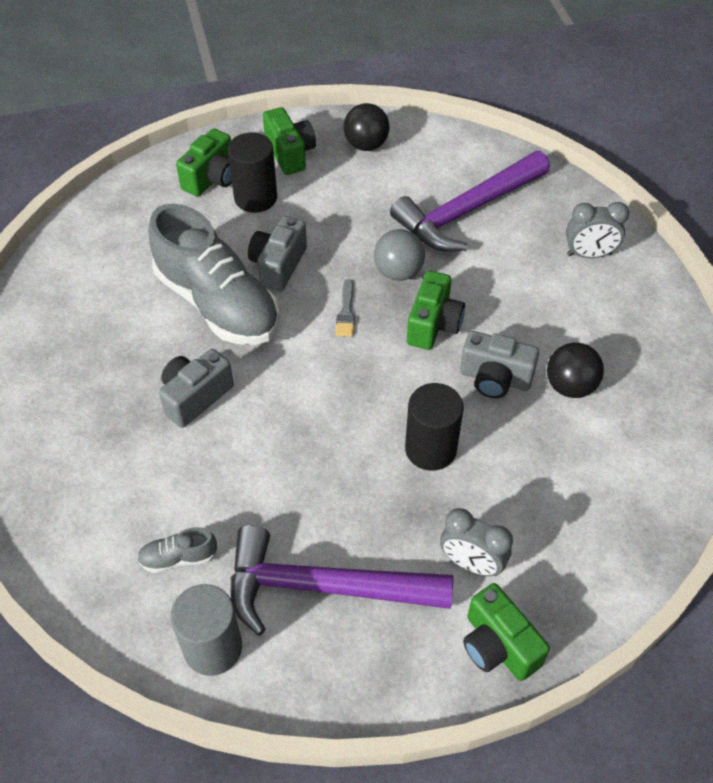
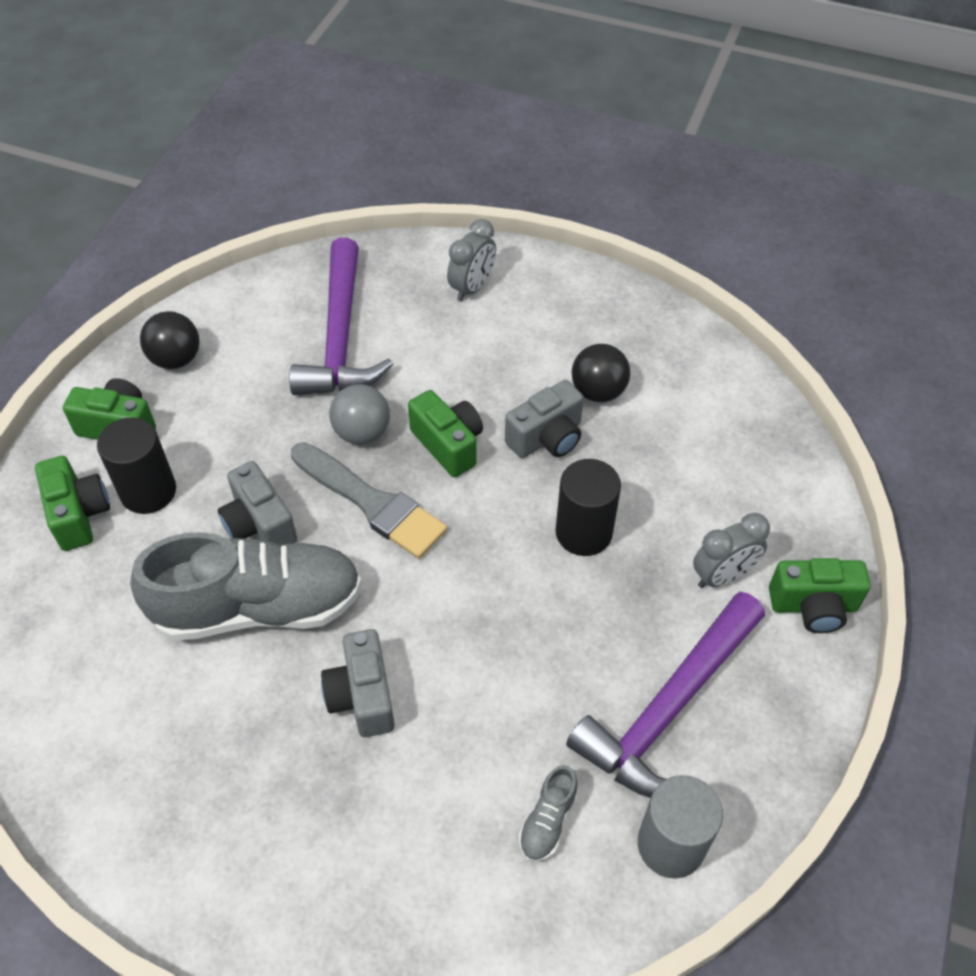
camera: 55 degrees left, 0 degrees up
grey brush [335,279,355,337] -> grey brush [291,442,447,559], size x2.15

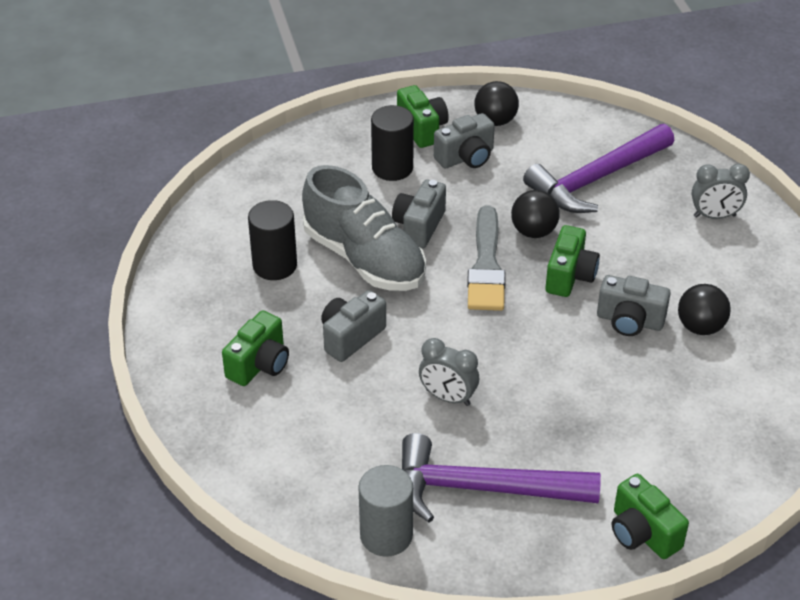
camera: 55 degrees right, 10 degrees down
green camera [35,456,110,551] -> green camera moved to [222,310,289,386]
grey ball [329,384,390,445] -> black ball [511,190,560,238]
grey shoe [519,765,578,862] -> none
black cylinder [556,459,621,556] -> black cylinder moved to [248,200,297,280]
grey clock [693,513,770,588] -> grey clock moved to [419,338,479,406]
none -> grey camera [434,113,495,169]

